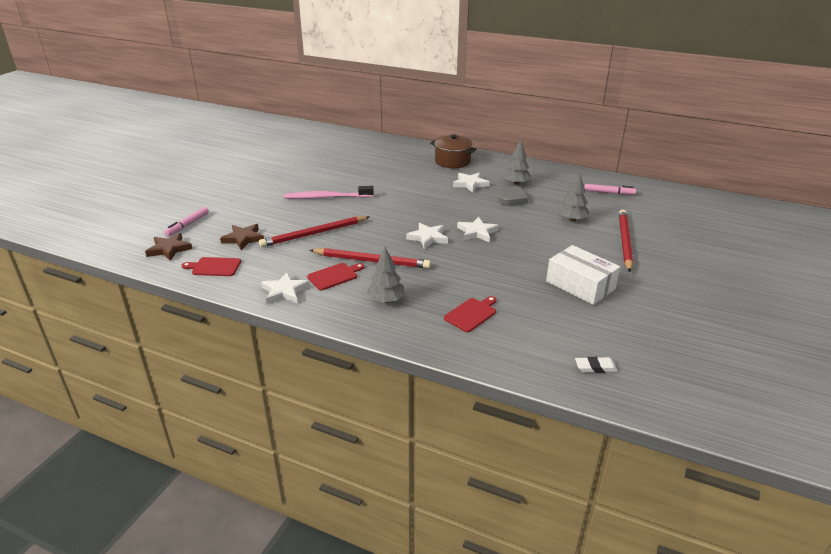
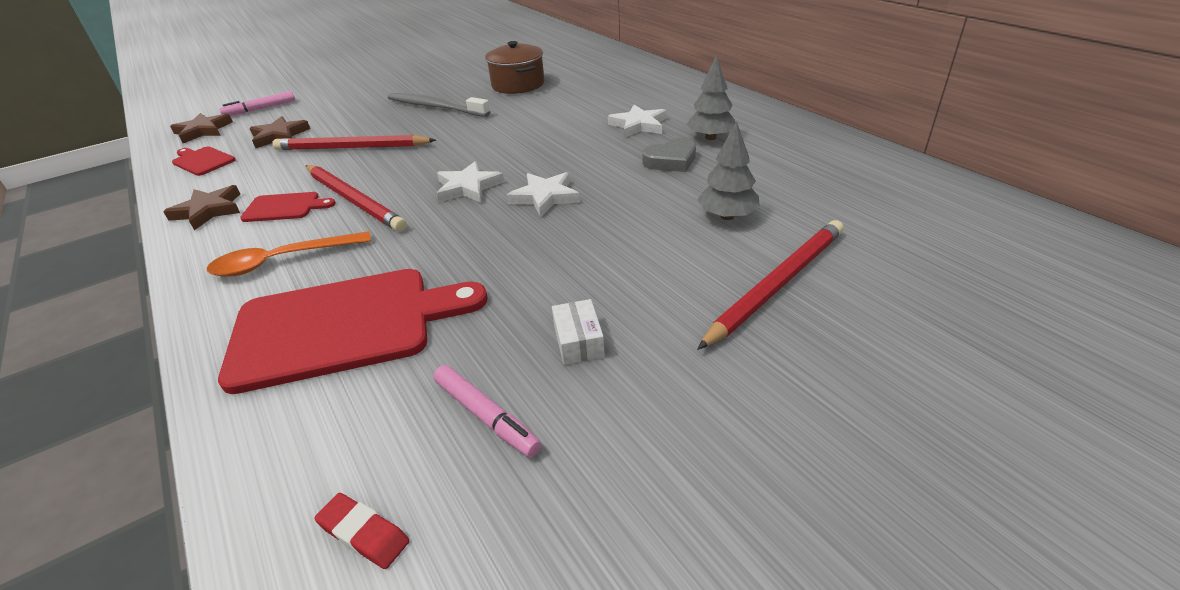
camera: 35 degrees right, 5 degrees up
white star [261,272,310,304] -> brown star [163,185,240,230]
pink toothbrush [284,186,374,199] -> grey toothbrush [388,93,491,117]
grey tree [367,247,405,303] -> orange spoon [207,231,371,277]
brown pot [430,134,477,168] -> brown pot moved to [485,41,545,94]
red cutting board [444,296,496,332] -> red cutting board [218,269,488,394], size x2.16
white box [546,245,620,305] -> white box [552,299,605,365], size x0.49
white eraser [575,357,618,373] -> red eraser [314,493,409,569]
pink marker [584,184,636,195] -> pink marker moved to [434,365,542,458]

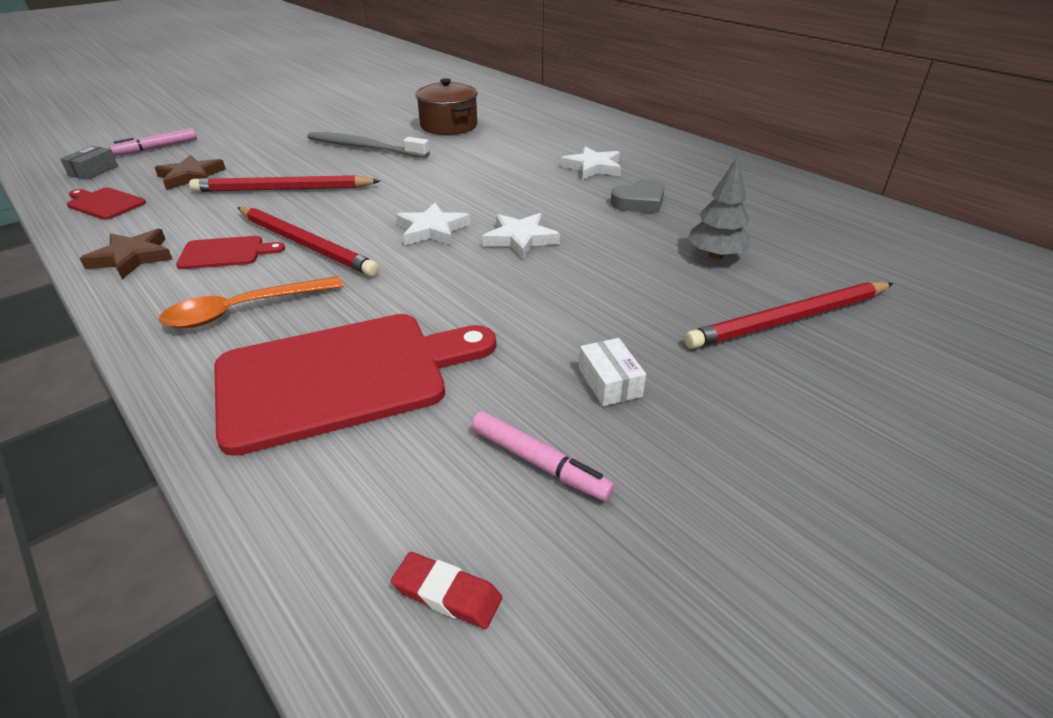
camera: 10 degrees left, 0 degrees up
brown star [170,113,233,143] -> grey box [60,146,118,180]
grey tree [686,55,736,140] -> none
red pencil [697,220,844,350] -> red pencil turned 150 degrees counterclockwise [684,282,893,349]

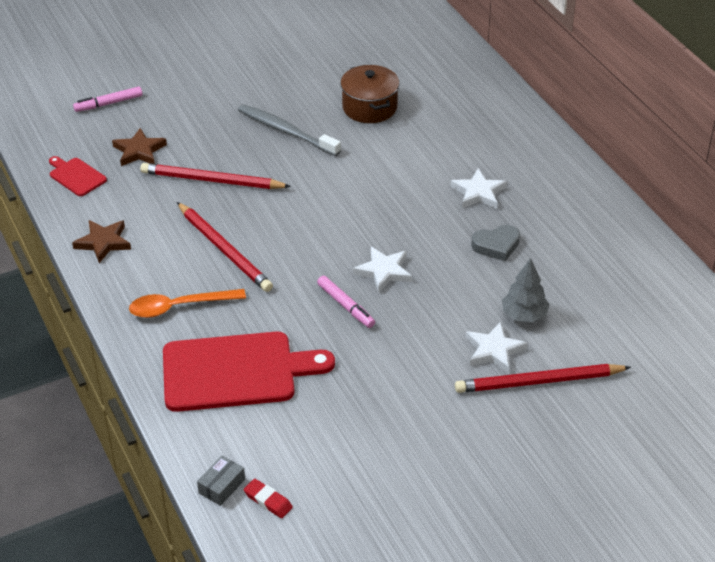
camera: 15 degrees right, 5 degrees up
grey box [60,146,118,180] -> grey box moved to [197,456,245,506]
red cutting board [176,236,285,269] -> none
white star [396,202,470,245] -> white star moved to [465,322,527,373]
pink marker [472,411,615,501] -> pink marker moved to [317,276,375,328]
white box [579,338,646,406] -> none

